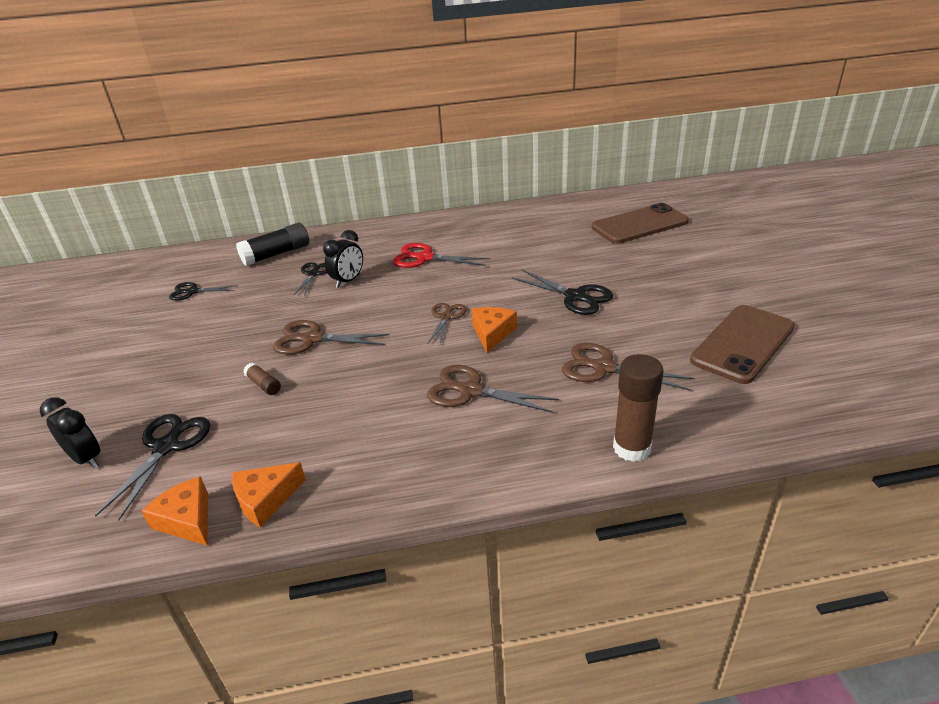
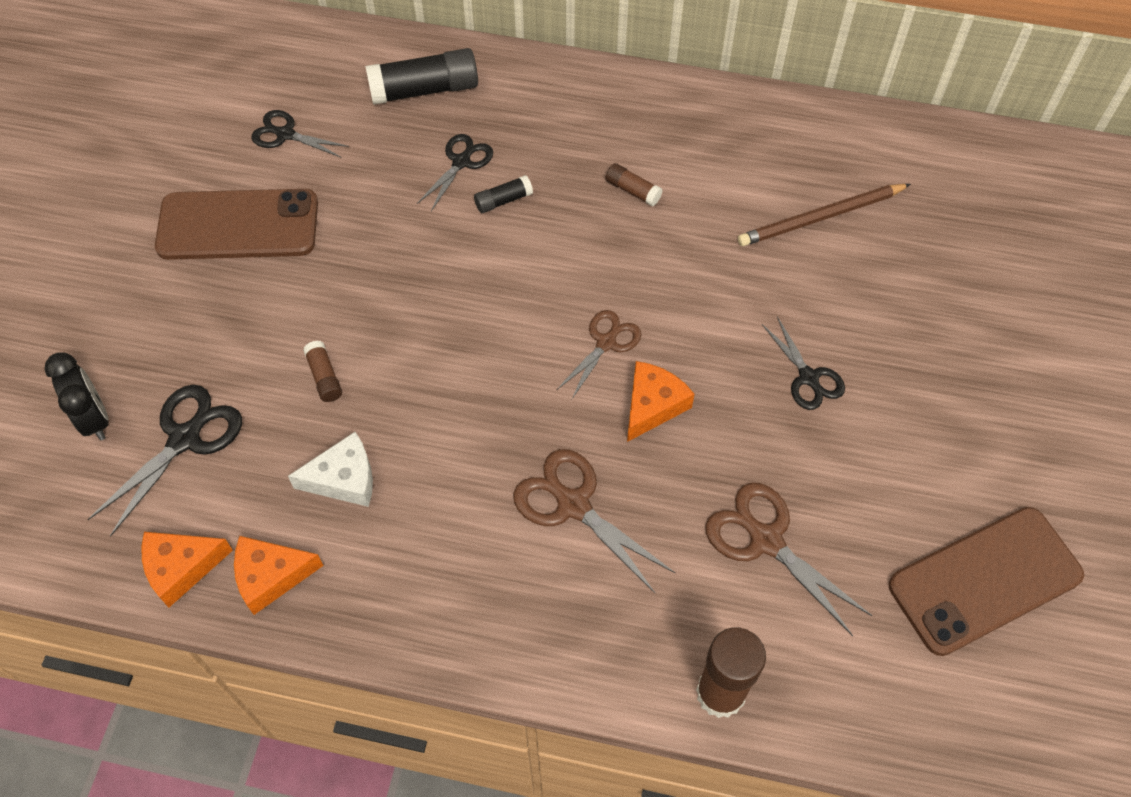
camera: 20 degrees right, 25 degrees up
orange cheese [141,476,208,546] -> orange cheese turned 90 degrees counterclockwise [142,532,233,607]
brown scissors [273,320,389,355] -> none
black clock [323,230,363,288] -> black glue stick [474,175,533,213]
red scissors [392,243,490,268] -> brown glue stick [605,163,663,206]
black scissors [512,270,613,315] -> black scissors [762,316,845,410], size x0.65
brown phone [592,203,689,244] -> brown phone moved to [155,189,318,260]
none -> white cheese [288,432,373,507]
none -> brown pencil [738,184,911,246]

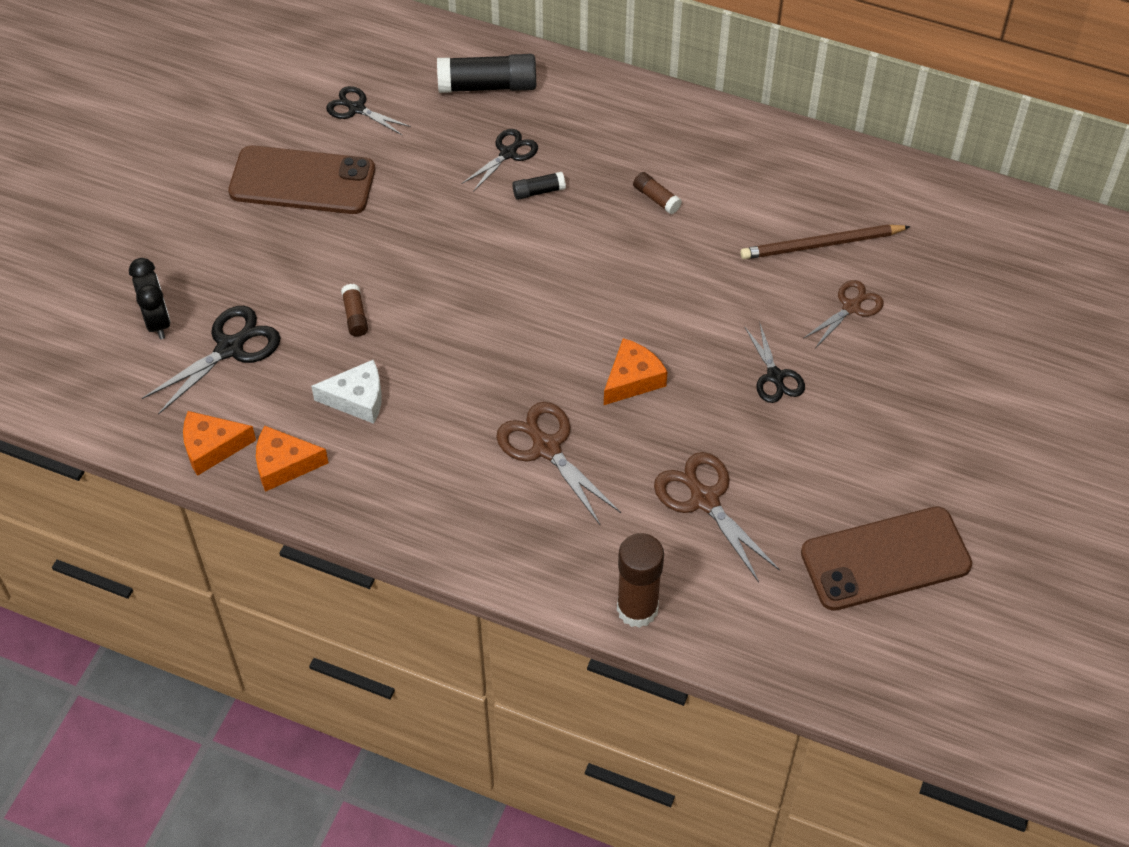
camera: 10 degrees right, 5 degrees down
brown scissors [557,310,642,399] -> brown scissors moved to [803,280,884,347]

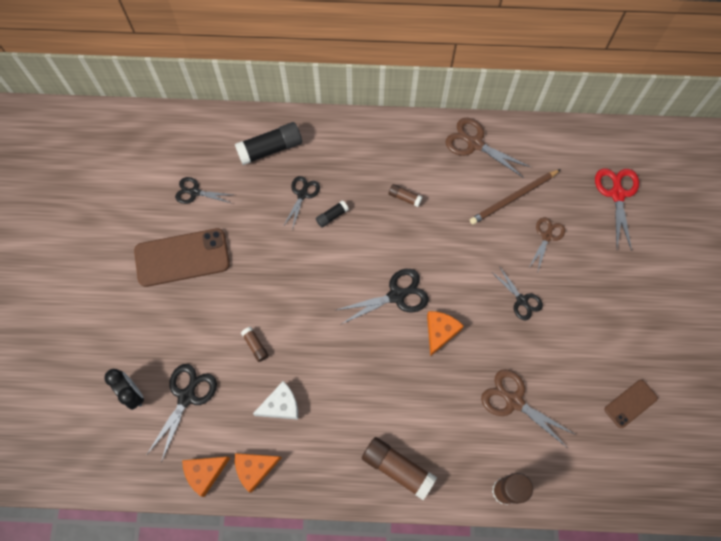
camera: 20 degrees left, 15 degrees up
brown scissors [496,402,621,525] -> brown scissors moved to [445,118,530,178]
brown phone [801,506,972,611] -> brown phone [605,380,658,428], size x0.53
none -> black scissors [337,269,429,325]
none -> brown glue stick [362,437,437,500]
none -> red scissors [595,168,639,251]

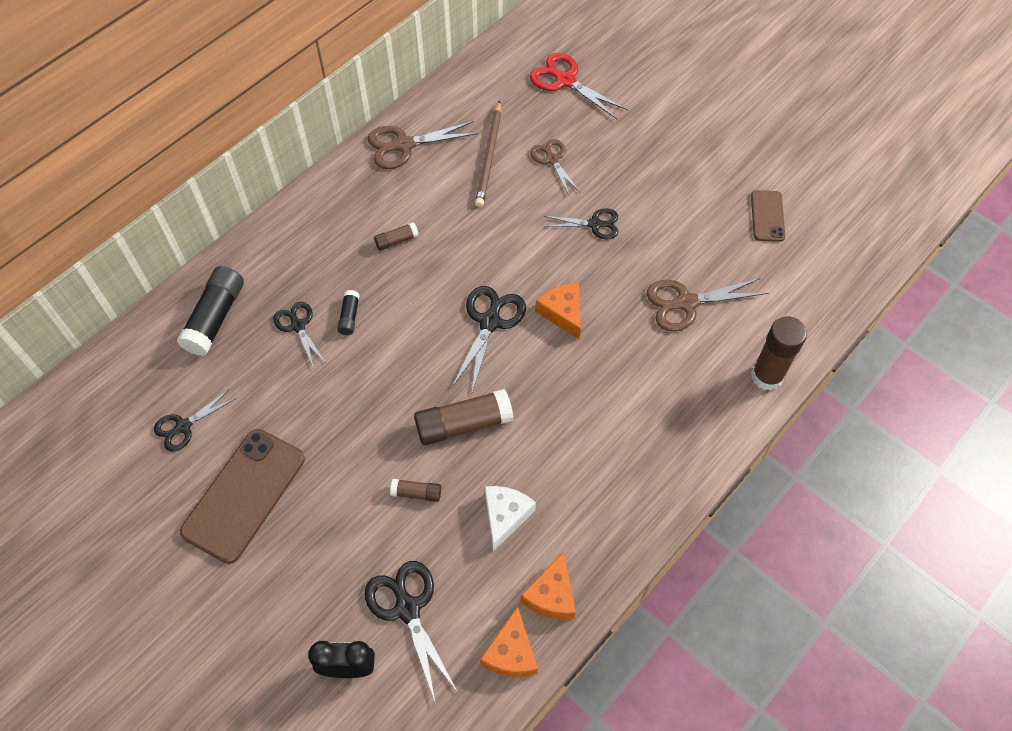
camera: 50 degrees left, 10 degrees down
brown glue stick [362,437,437,500] -> brown glue stick moved to [414,389,514,445]

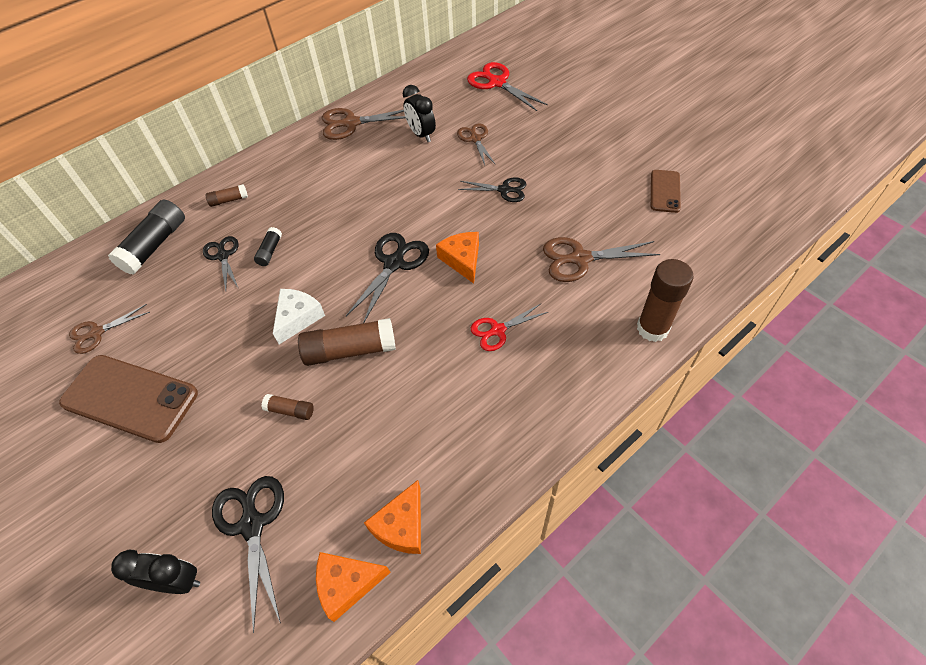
camera: 10 degrees right, 5 degrees down
black scissors [154,390,236,452] -> brown scissors [69,304,150,354]
brown phone [180,429,305,564] -> brown phone turned 75 degrees clockwise [59,355,198,443]
brown glue stick [374,222,419,250] -> brown glue stick moved to [206,184,248,207]
brown pencil [475,101,501,207] -> black clock [403,85,436,142]
orange cheese [480,606,538,677] -> orange cheese turned 60 degrees clockwise [316,552,391,622]
white cheese [485,486,536,552] -> white cheese moved to [273,289,325,344]
none -> red scissors [471,304,548,351]

